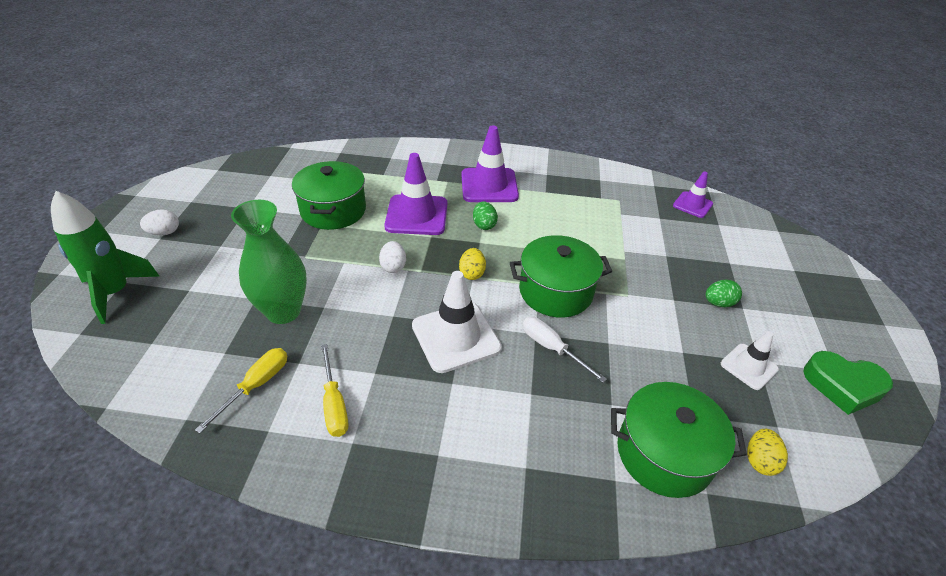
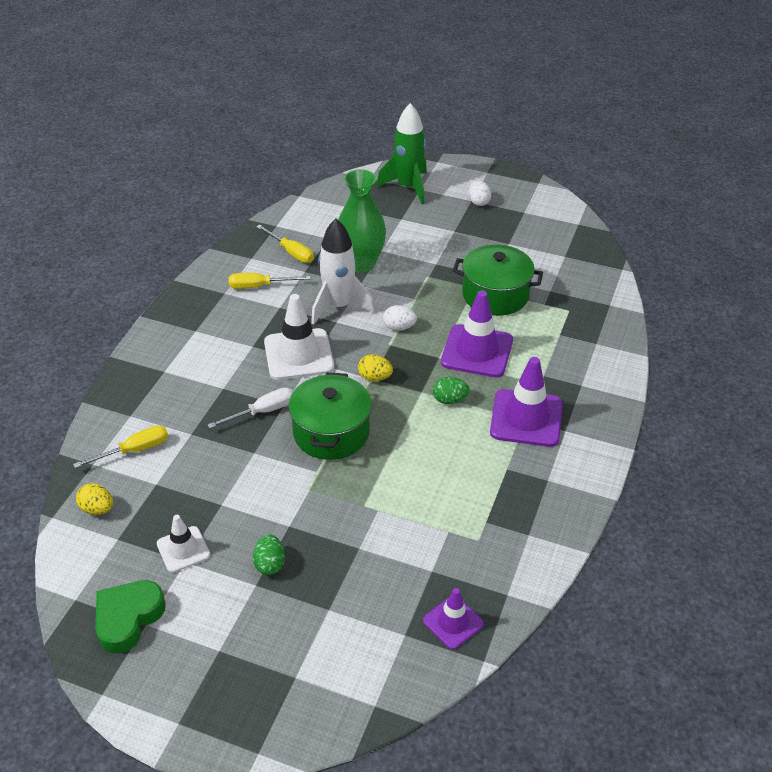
camera: 105 degrees right, 0 degrees up
green pot [611,382,747,498] -> yellow screwdriver [73,425,168,468]
none -> white rocket [311,219,375,325]

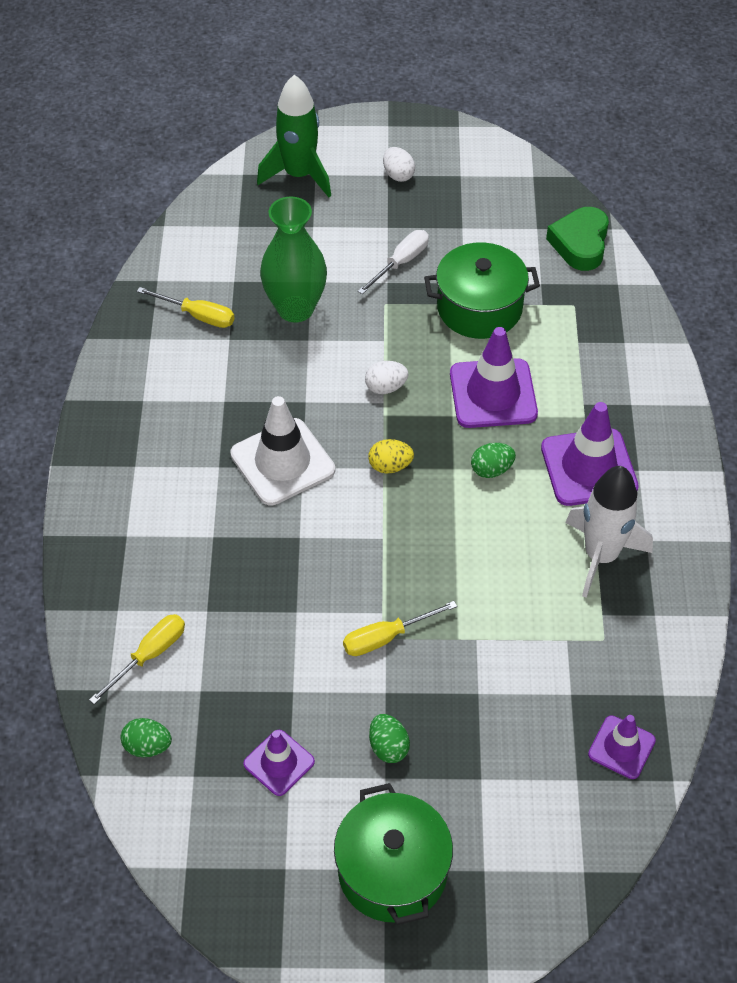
camera: 20 degrees left, 10 degrees up
yellow egg [76,483,113,515] -> green egg [121,718,172,757]
green heart [95,580,166,653] -> green heart moved to [546,207,609,271]
white traffic cone [157,515,210,573] -> purple traffic cone [243,730,315,796]
white screwdriver [208,387,293,429] -> white screwdriver moved to [358,230,429,294]
yellow screwdriver [229,273,311,289] -> yellow screwdriver moved to [343,601,457,656]
green pot [288,372,372,460] -> green pot moved to [334,783,453,925]
white rocket [311,219,375,325] -> white rocket moved to [565,466,653,598]

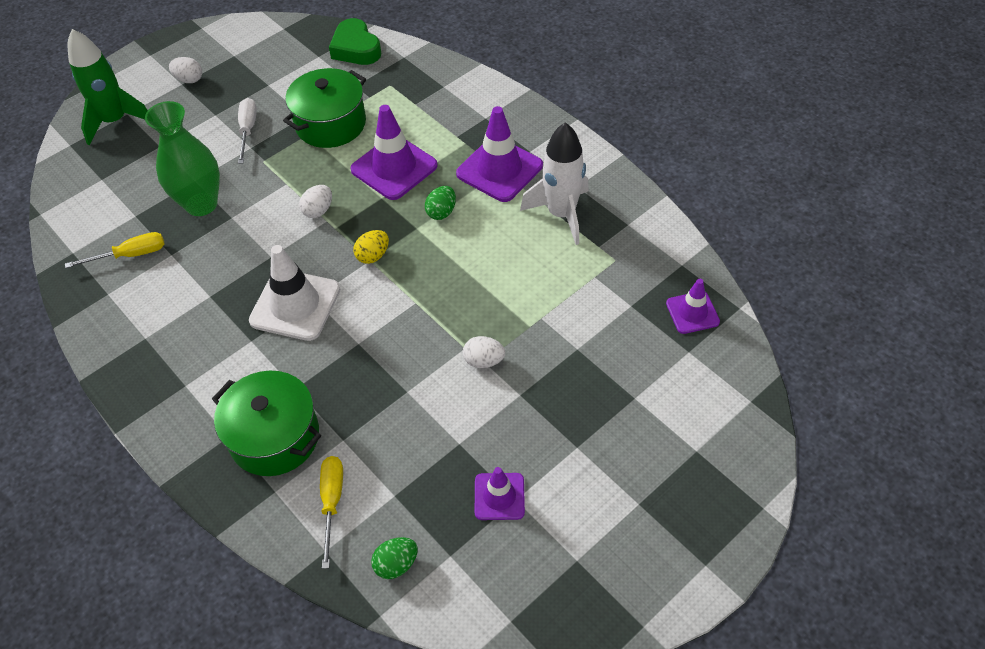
camera: 40 degrees left, 0 degrees up
green pot [334,783,453,925] -> green pot moved to [212,371,321,476]
yellow screwdriver [343,601,457,656] -> white egg [463,336,505,368]
green egg [369,714,410,763] -> none

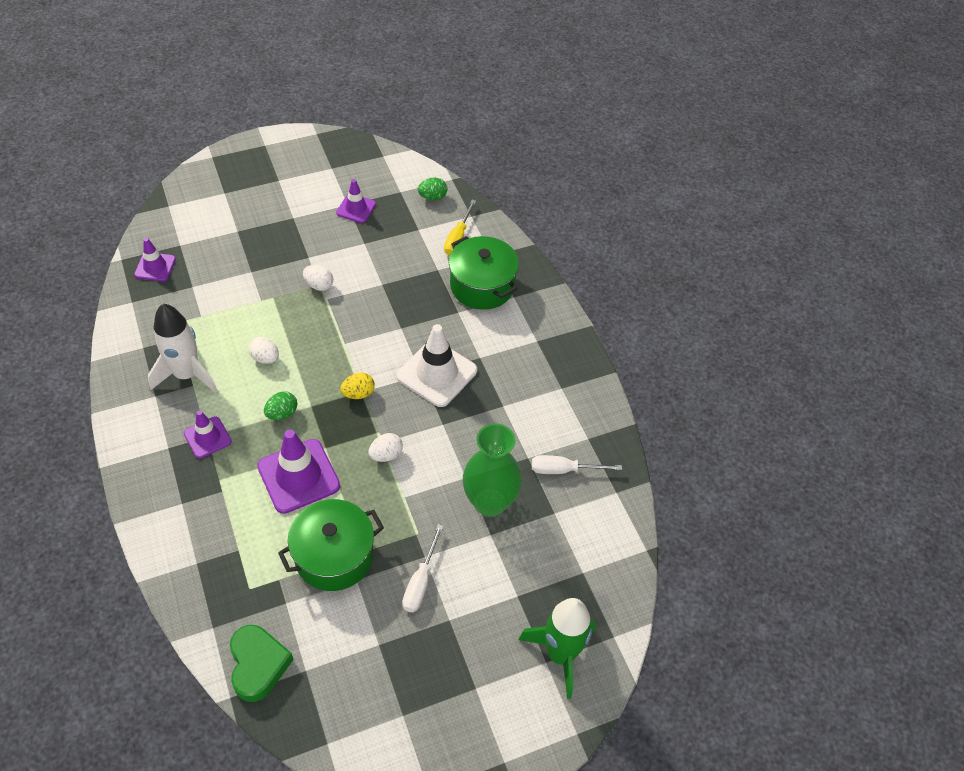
camera: 165 degrees left, 0 degrees up
yellow screwdriver [65,232,165,268] -> white screwdriver [532,455,622,474]
white egg [169,57,202,83] -> white egg moved to [248,337,279,364]
purple traffic cone [456,106,543,202] -> purple traffic cone [184,411,232,458], size x0.58

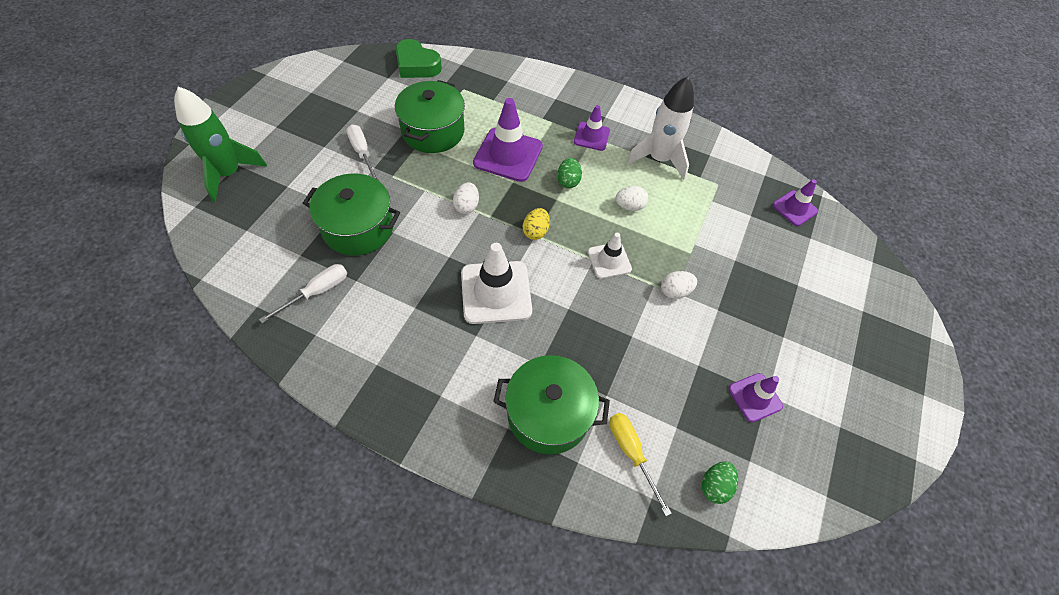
camera: 135 degrees right, 5 degrees up
green vase [463,423,522,517] -> green pot [303,173,400,256]
none -> white traffic cone [588,233,632,279]

